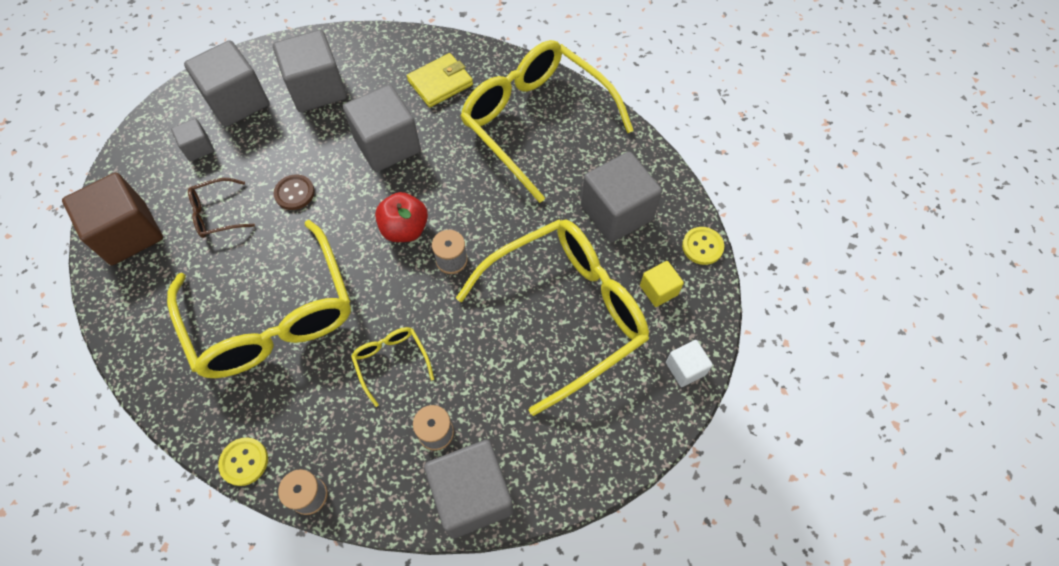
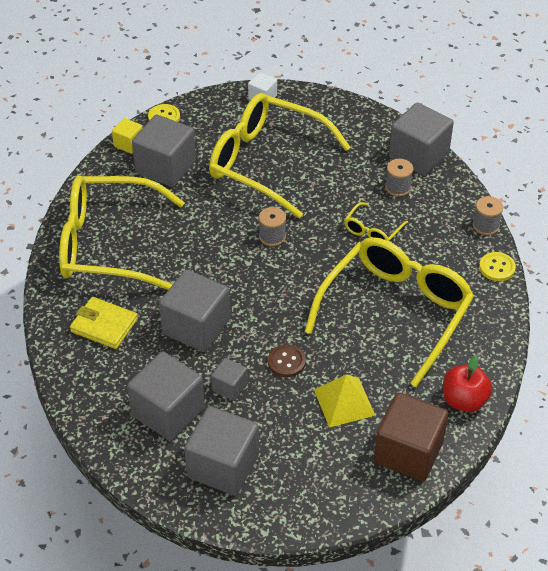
camera: 120 degrees left, 15 degrees down
grey cube [171,118,214,162] -> grey cube moved to [211,358,248,401]
brown glasses [188,178,255,238] -> yellow pyramid [314,374,375,428]
red apple [375,192,428,242] -> red apple moved to [443,355,493,412]
yellow glasses [460,40,634,203] -> yellow glasses turned 75 degrees clockwise [59,175,185,290]
yellow cube [640,261,684,307] -> yellow cube moved to [112,118,143,154]

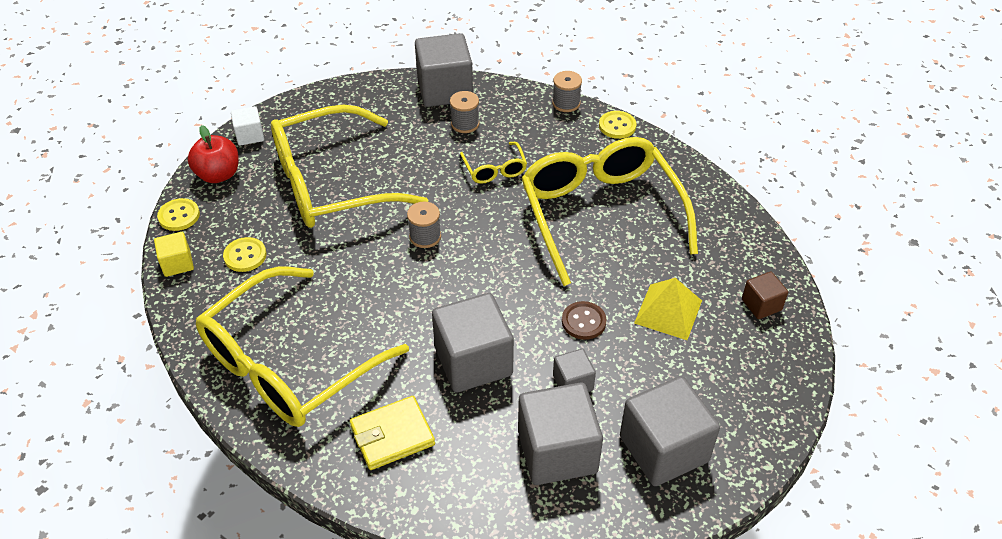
camera: 50 degrees left, 0 degrees up
grey cube [132,115,196,187] -> yellow button [223,237,266,272]
brown cube [374,392,449,481] -> brown cube [742,272,788,319], size x0.50
red apple [443,355,493,412] -> red apple moved to [188,125,238,183]

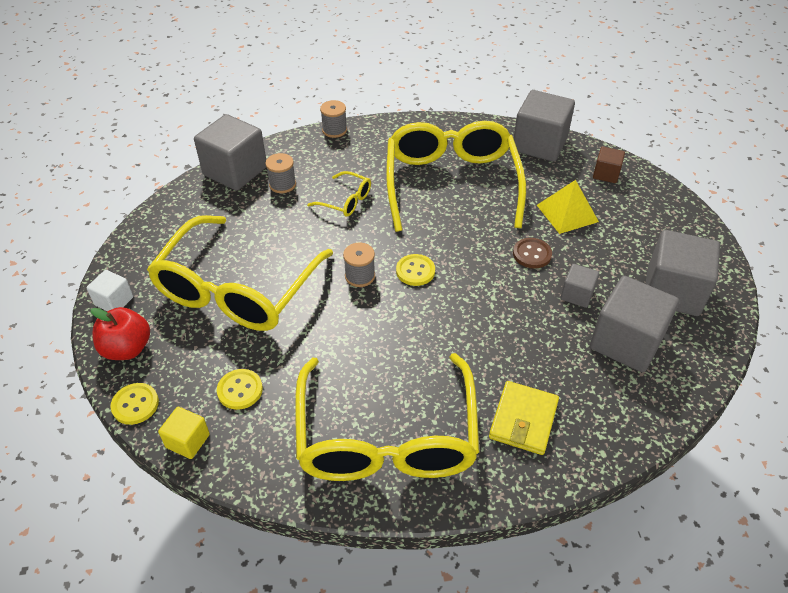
camera: 45 degrees left, 0 degrees up
grey cube [432,293,514,393] -> grey cube moved to [514,90,575,162]
yellow glasses [521,137,698,286] -> yellow glasses turned 60 degrees clockwise [386,121,526,232]
yellow button [599,111,636,139] -> yellow button moved to [396,254,435,286]

